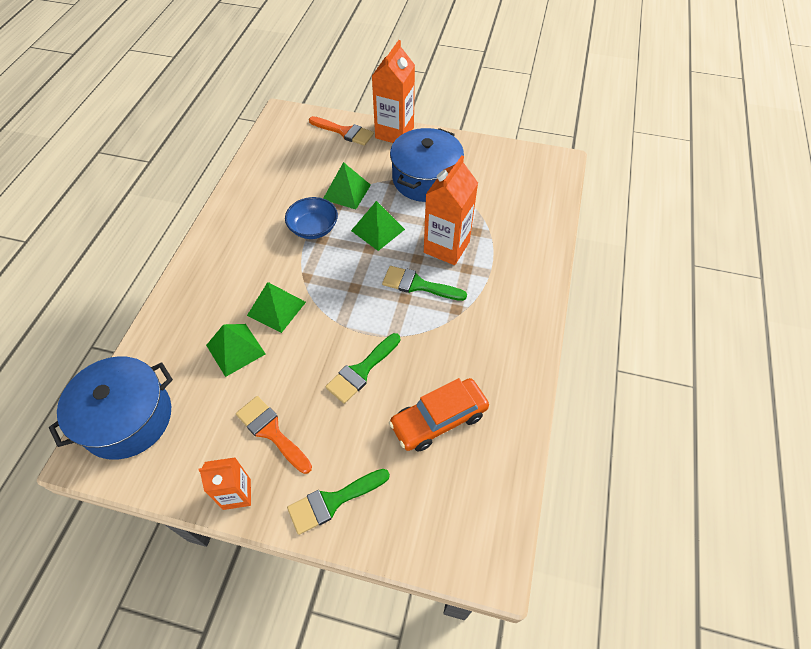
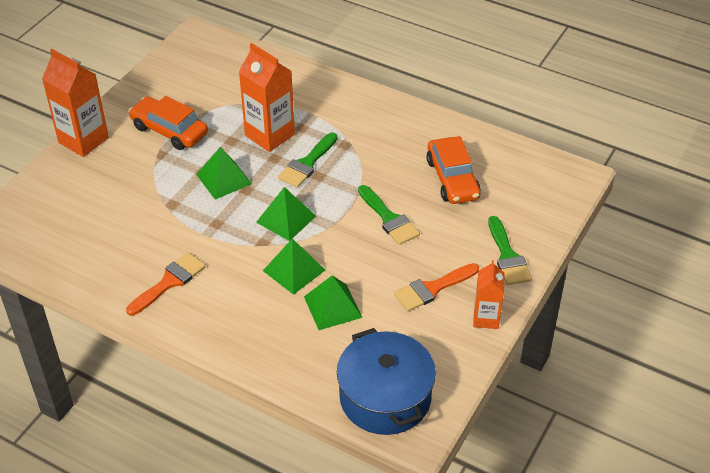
camera: 75 degrees left, 10 degrees down
blue bowl [285,197,338,239] -> none
orange brush [309,116,374,146] -> orange brush moved to [126,252,206,316]
green pyramid [323,162,371,209] -> green pyramid moved to [256,187,316,241]
blue pot [390,128,464,202] -> orange car [128,96,208,150]

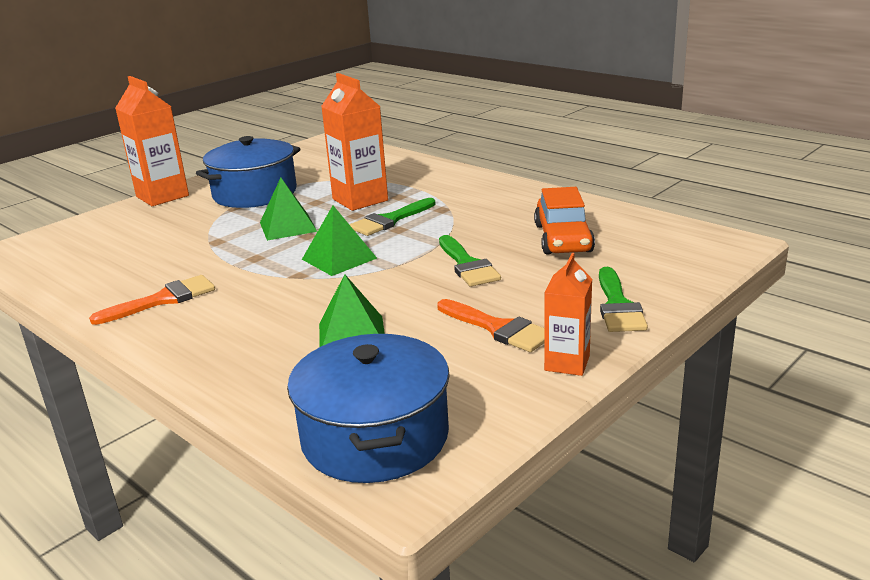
camera: 15 degrees right, 20 degrees down
orange car [128,96,208,150] -> blue pot [196,136,300,208]
green pyramid [263,238,325,295] -> none
orange brush [394,263,479,311] -> orange brush turned 120 degrees counterclockwise [437,299,544,352]

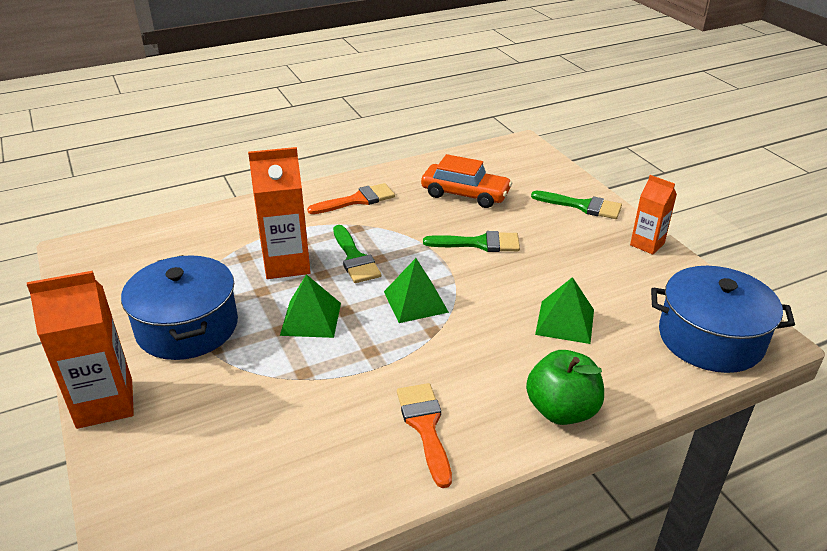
camera: 70 degrees left, 10 degrees up
orange brush [437,299,544,352] -> orange brush moved to [307,183,395,214]
none -> green apple [526,350,604,425]

